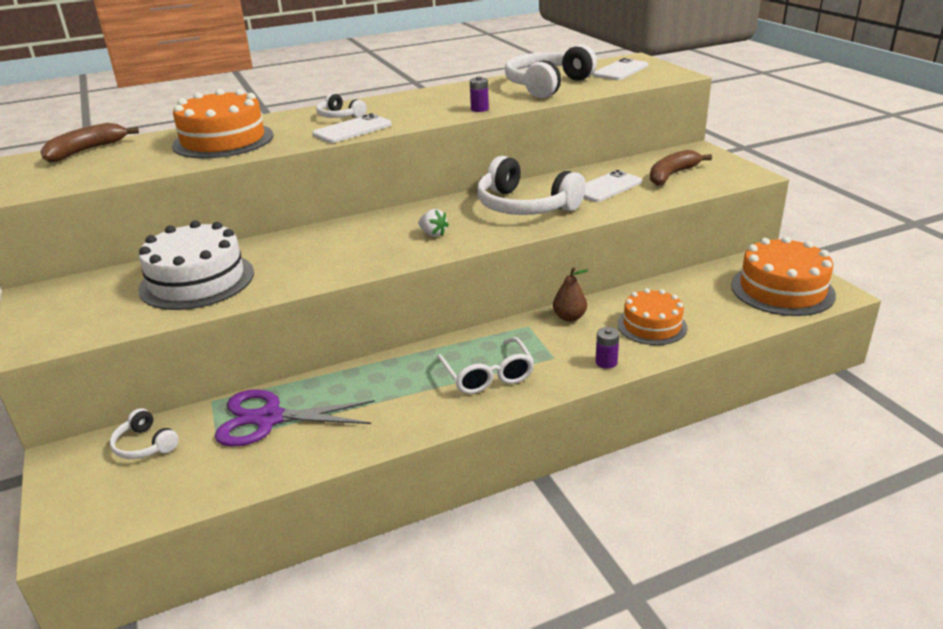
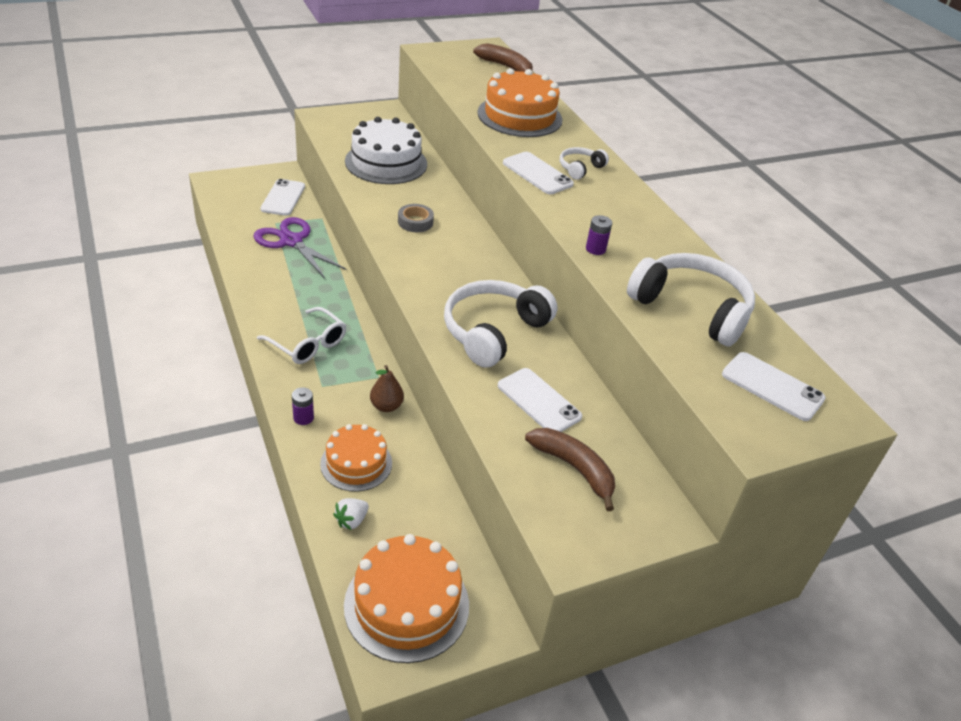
camera: 85 degrees right, 10 degrees up
white headphones [110,408,179,459] -> white phone [260,179,305,216]
purple scissors [215,389,375,447] -> purple scissors turned 45 degrees counterclockwise [253,217,347,278]
white strawberry [418,209,449,237] -> white strawberry moved to [333,498,369,530]
white glasses [437,337,534,394] -> white glasses turned 120 degrees counterclockwise [257,307,346,364]
none -> grey tape [398,204,434,232]

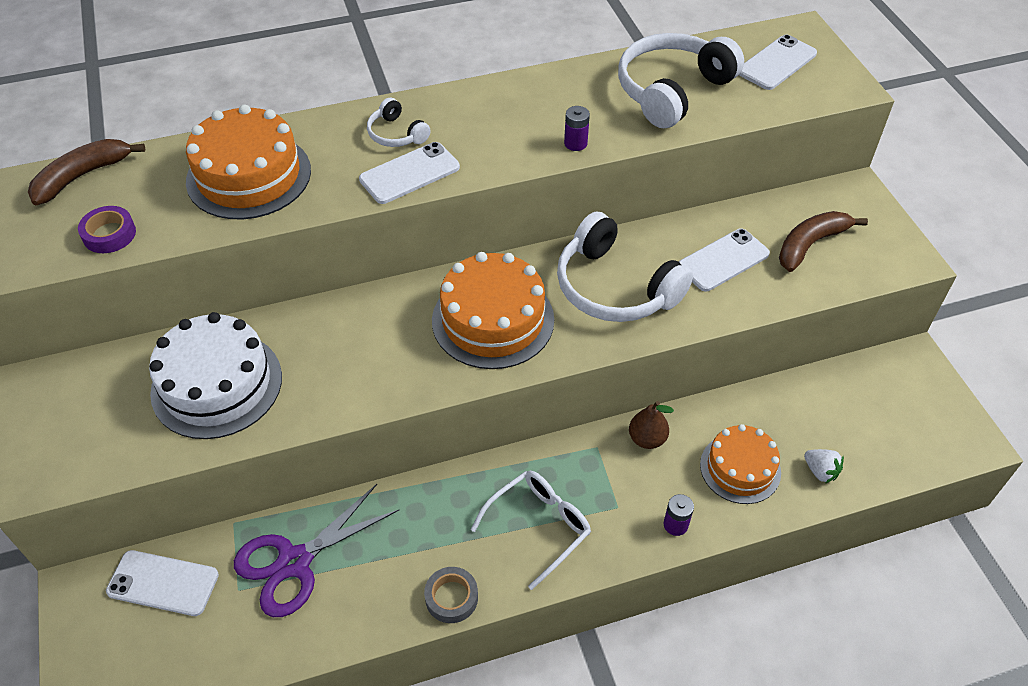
camera: 80 degrees left, 10 degrees up
orange cake [344,534,469,663] -> orange cake moved to [432,252,554,369]
grey tape [398,204,434,232] -> grey tape moved to [424,567,478,623]
none -> purple tape [78,206,136,253]

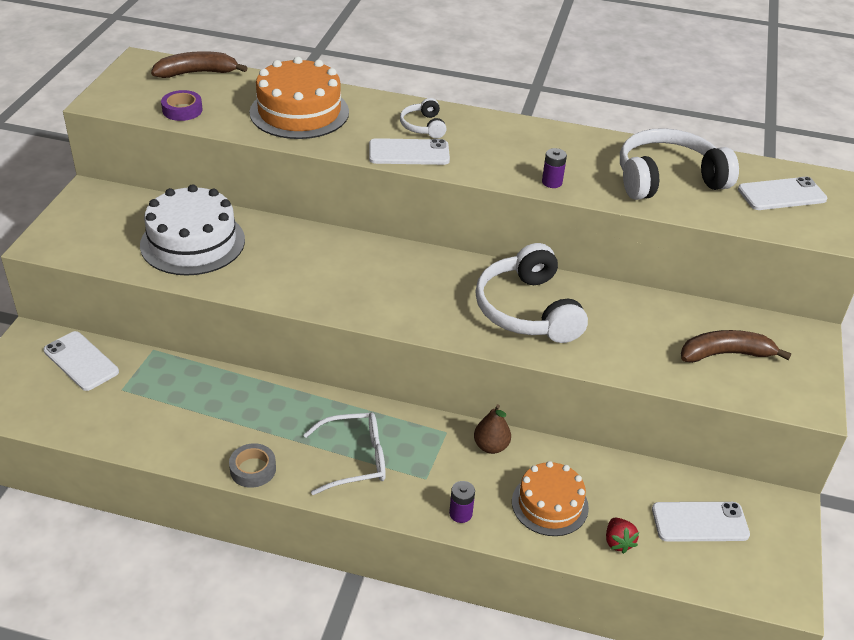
camera: 30 degrees right, 10 degrees down
purple scissors [234,484,399,617] -> none
orange cake [432,252,554,369] -> none
white phone [679,229,770,291] -> white phone moved to [652,502,750,542]
white strawberry [804,449,844,483] -> red strawberry [606,518,639,554]

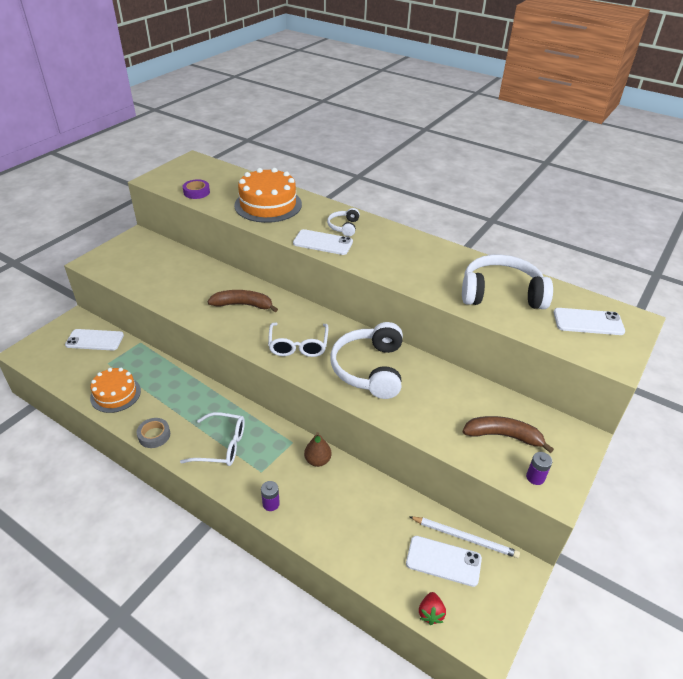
camera: 20 degrees right, 0 degrees up
white phone [43,331,119,391] -> white phone turned 60 degrees counterclockwise [65,329,124,350]
white cake [140,184,245,276] -> none
brown banana [151,51,248,78] -> brown banana moved to [207,290,278,312]
orange cake [512,461,589,536] -> orange cake moved to [90,368,141,413]
purple battery [542,148,567,188] -> purple battery moved to [526,452,552,485]
red strawberry [606,518,639,554] -> red strawberry moved to [419,592,446,625]
none -> white glasses [268,323,329,357]
none -> white pencil [409,516,520,558]

